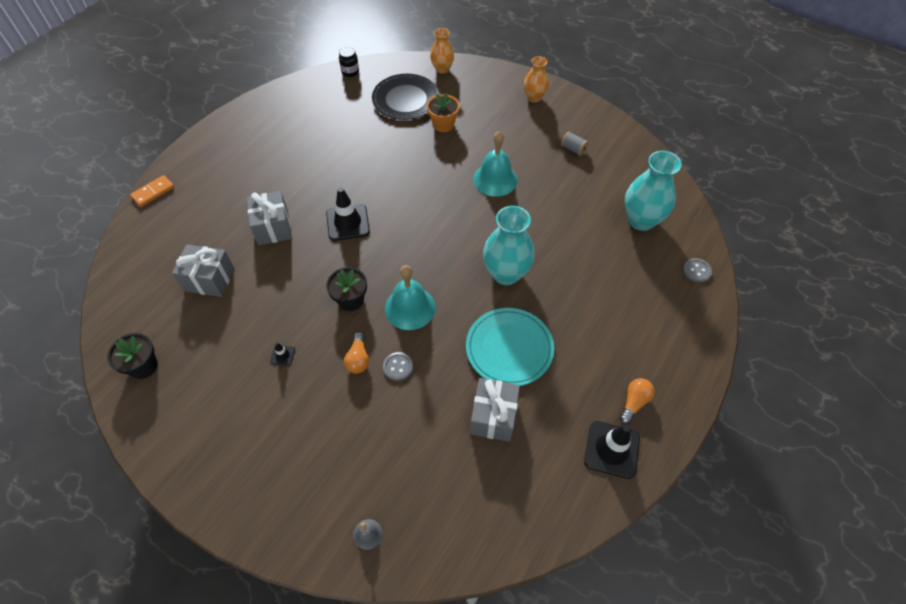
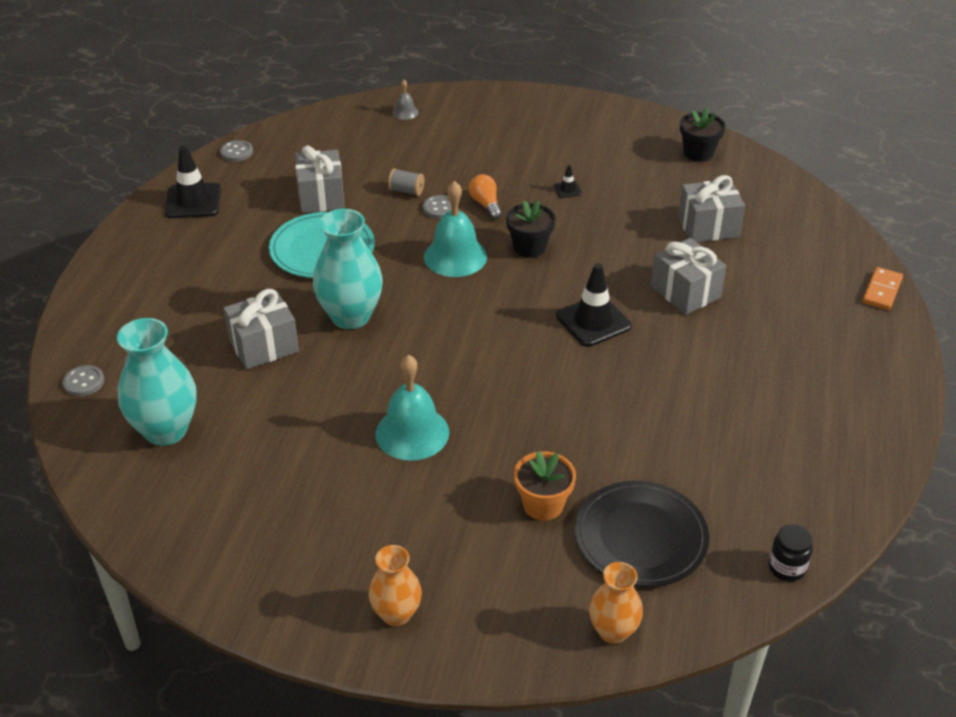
camera: 160 degrees right, 15 degrees down
grey spool [561,131,589,156] -> grey spool moved to [388,168,424,196]
orange light bulb [620,378,655,424] -> none
none -> grey button [220,140,253,162]
none -> grey gift [223,289,299,370]

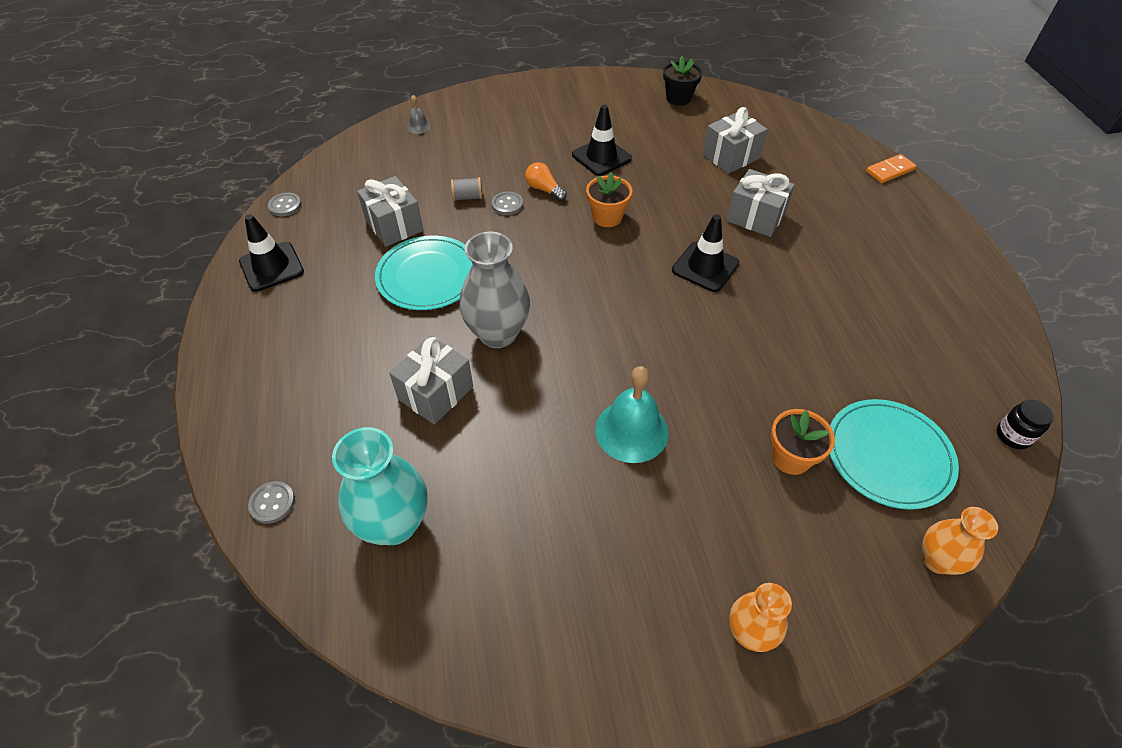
camera: 25 degrees left, 10 degrees up
turquoise vase [313,209,383,329] -> grey vase [459,231,530,348]
turquoise bell [424,181,487,277] -> none
black flower pot [506,200,556,258] -> orange flower pot [586,172,632,227]
black traffic cone [554,165,582,198] -> black traffic cone [572,105,632,176], size x2.19
black plate [575,481,709,587] -> turquoise plate [830,399,959,510]
orange domino [862,267,903,310] -> orange domino turned 60 degrees clockwise [866,154,917,183]

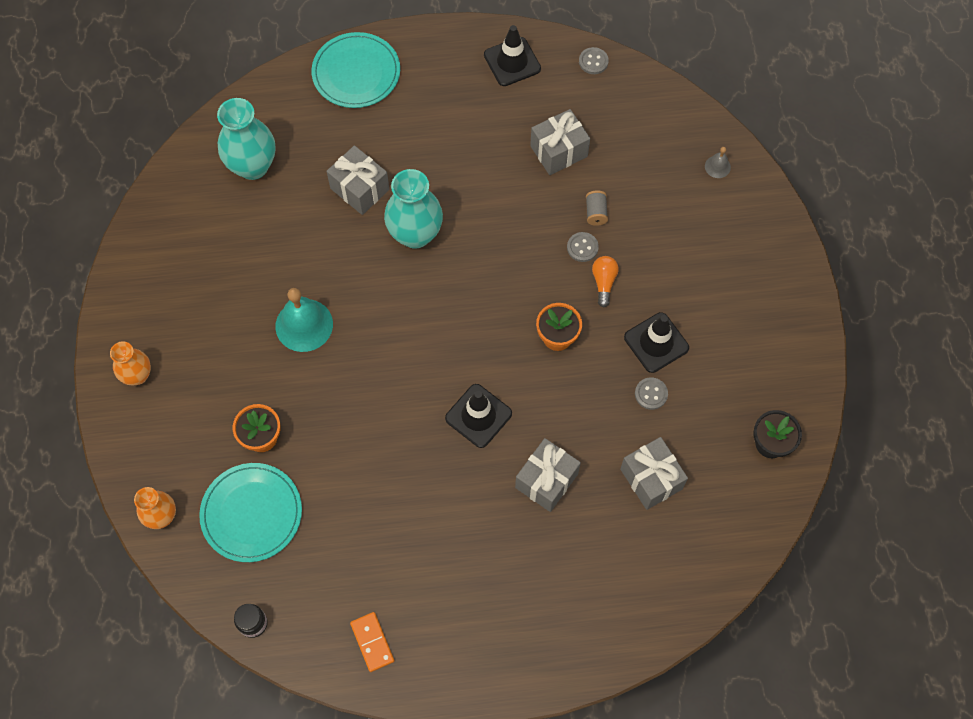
camera: 95 degrees right, 15 degrees up
grey button [248,481,295,524] -> grey button moved to [635,377,668,410]
turquoise plate [375,236,473,310] -> turquoise plate moved to [311,32,400,108]
grey vase [459,231,530,348] -> turquoise vase [384,169,443,249]
orange light bulb [525,162,567,201] -> orange light bulb turned 45 degrees counterclockwise [592,256,619,308]
orange domino [866,154,917,183] -> orange domino moved to [350,612,394,672]

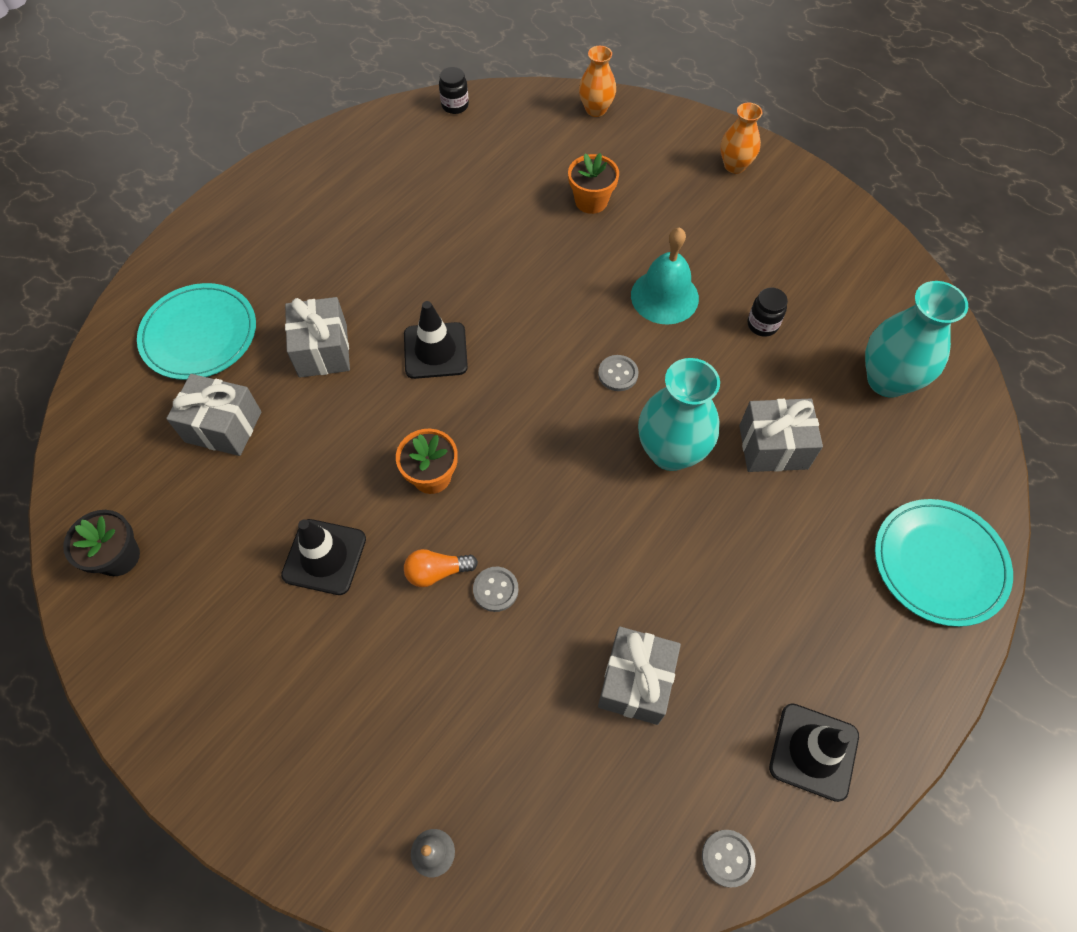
camera: 135 degrees right, 5 degrees down
turquoise plate [199,463,302,562] -> turquoise plate moved to [137,283,256,380]
orange domino [350,612,394,672] -> none
grey spool [586,190,608,226] -> none
orange light bulb [592,256,619,308] -> orange light bulb turned 120 degrees clockwise [404,549,478,587]
grey button [635,377,668,410] -> grey button moved to [598,355,639,391]
none -> black jar [747,287,788,337]

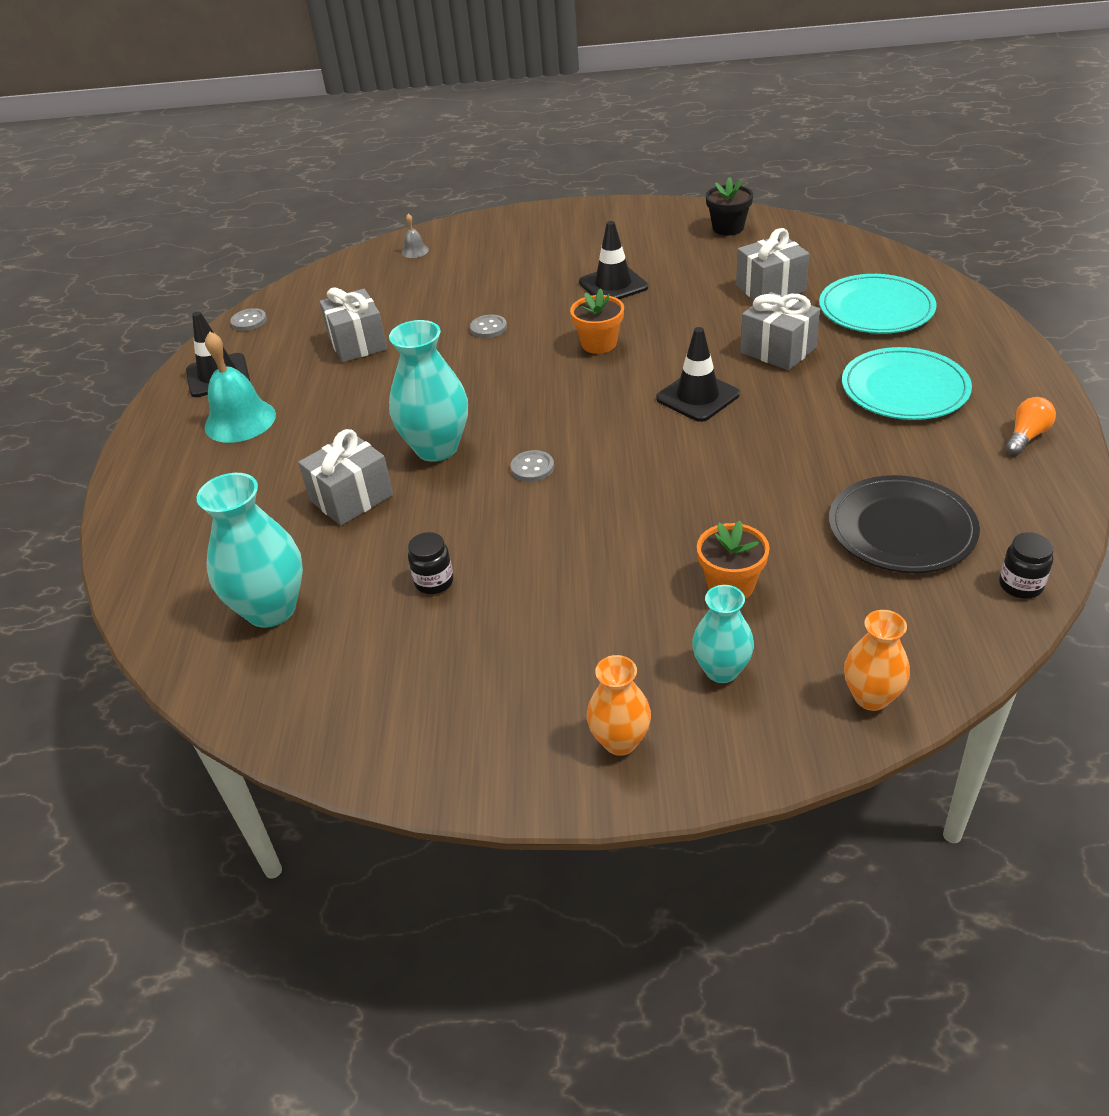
camera: 145 degrees right, 20 degrees down
orange light bulb [404,549,478,587] -> orange light bulb moved to [1006,397,1056,455]
turquoise bell [631,227,699,325] -> turquoise bell moved to [205,331,276,443]
turquoise plate [875,499,1013,627] -> turquoise plate moved to [842,347,972,420]
none -> turquoise vase [692,585,754,683]
none -> black plate [829,475,980,573]

